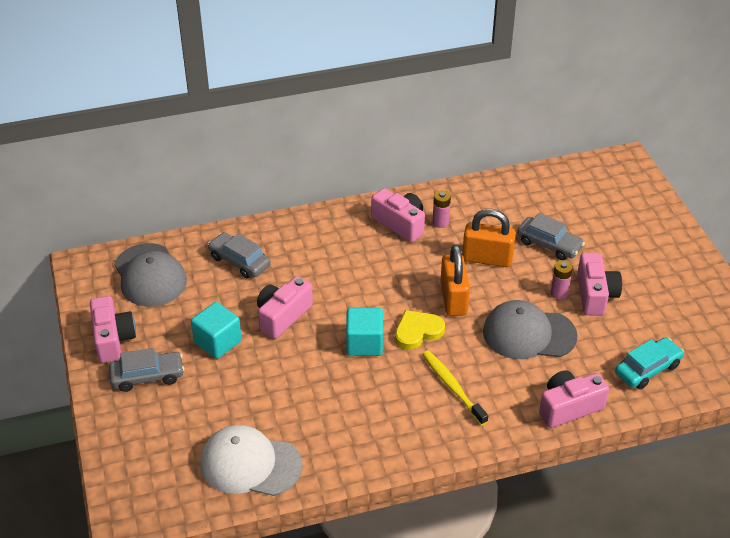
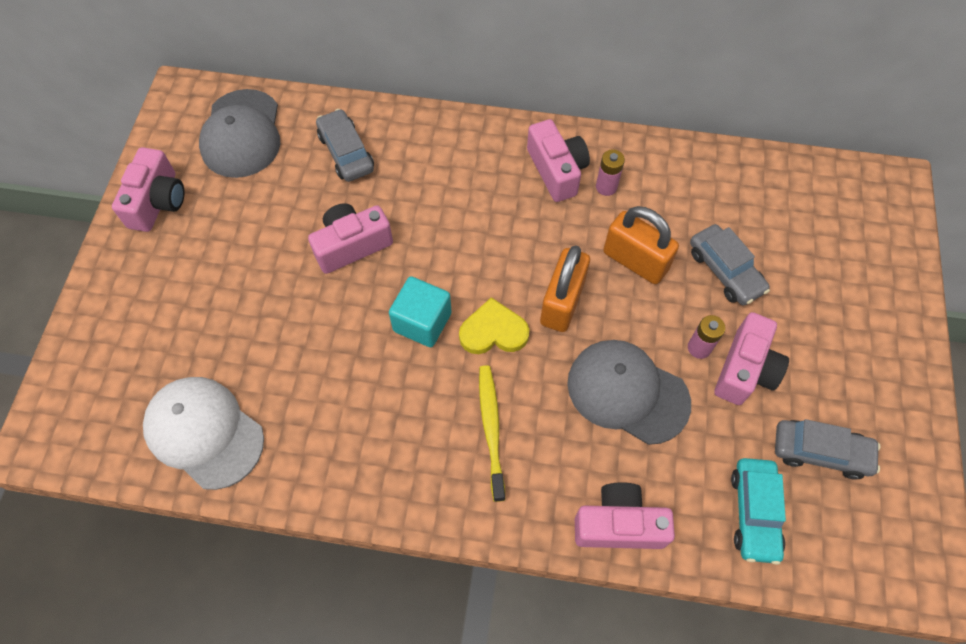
camera: 25 degrees right, 20 degrees up
grey car [109,348,184,392] -> grey car moved to [775,419,881,480]
turquoise cube [191,302,242,359] -> none
turquoise car [615,337,684,389] -> turquoise car turned 105 degrees clockwise [731,458,786,565]

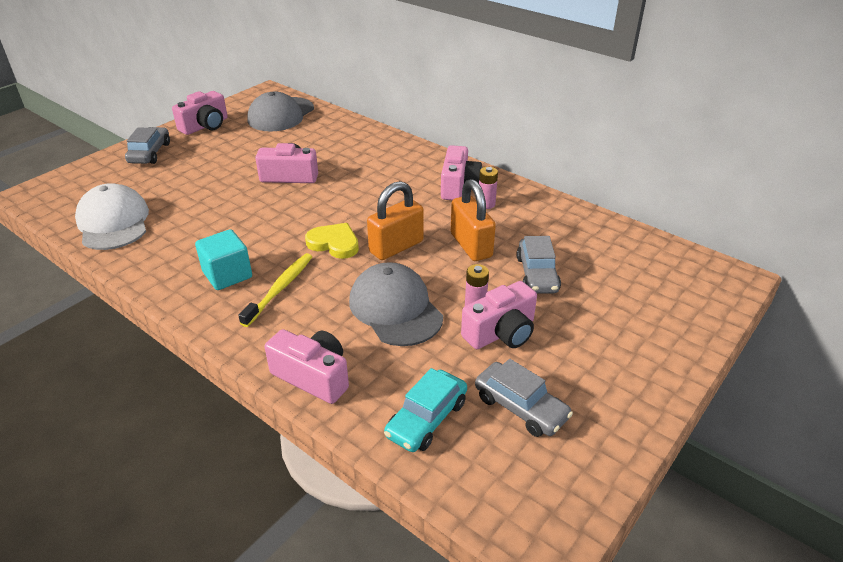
camera: 30 degrees right, 25 degrees down
grey car [316,109,374,182] -> grey car moved to [125,127,170,164]
turquoise cube [389,276,452,347] -> turquoise cube moved to [195,229,252,290]

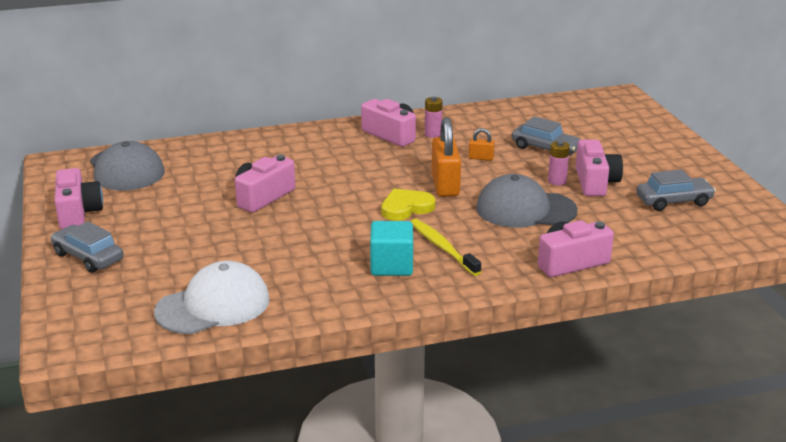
camera: 55 degrees left, 10 degrees down
white cap [75,183,149,250] -> white cap turned 135 degrees clockwise [154,261,270,334]
turquoise car [384,368,467,452] -> none
orange padlock [451,179,496,261] -> orange padlock [469,128,495,161], size x0.47

